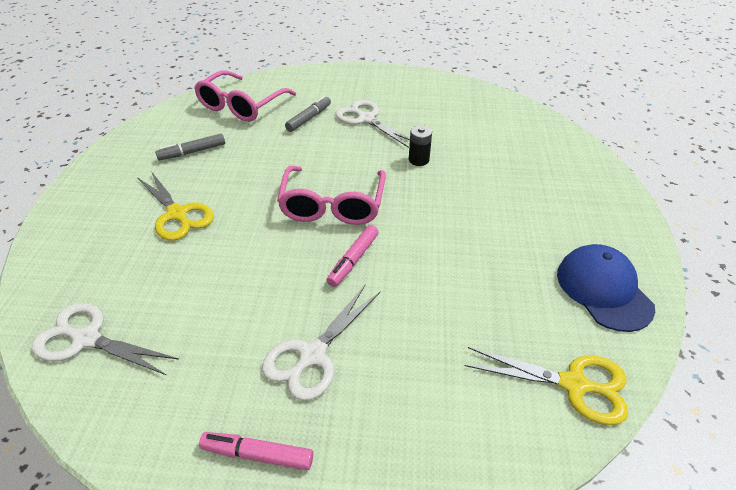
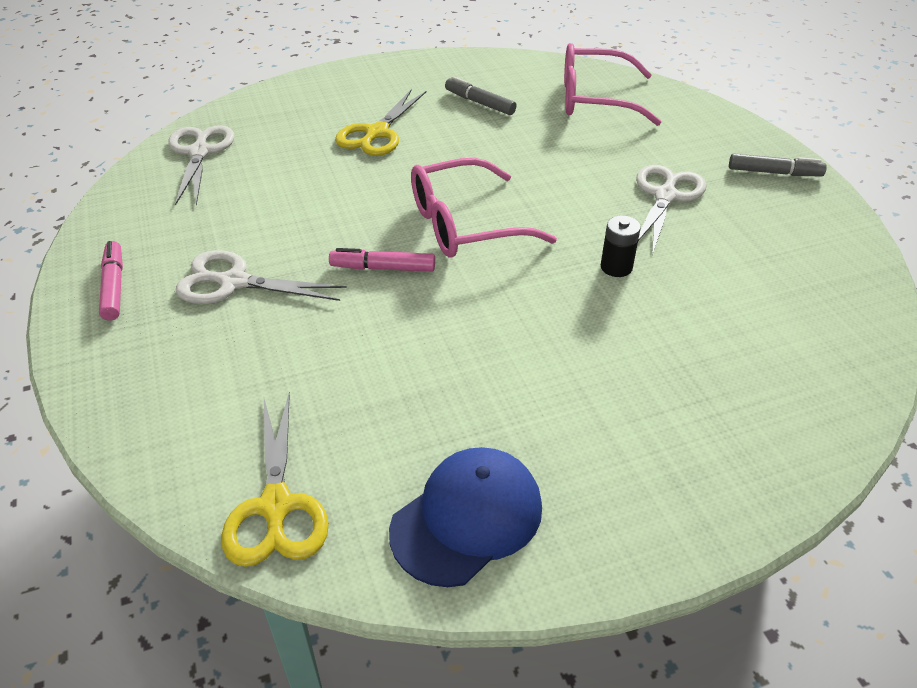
camera: 65 degrees right, 0 degrees up
grey marker [285,96,331,132] -> grey marker moved to [729,154,827,176]

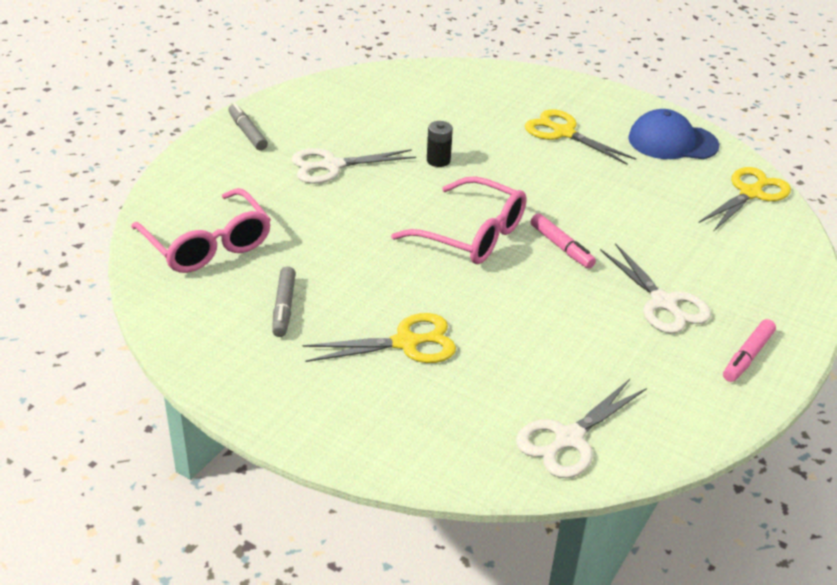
camera: 130 degrees left, 5 degrees down
none -> yellow scissors [525,109,636,165]

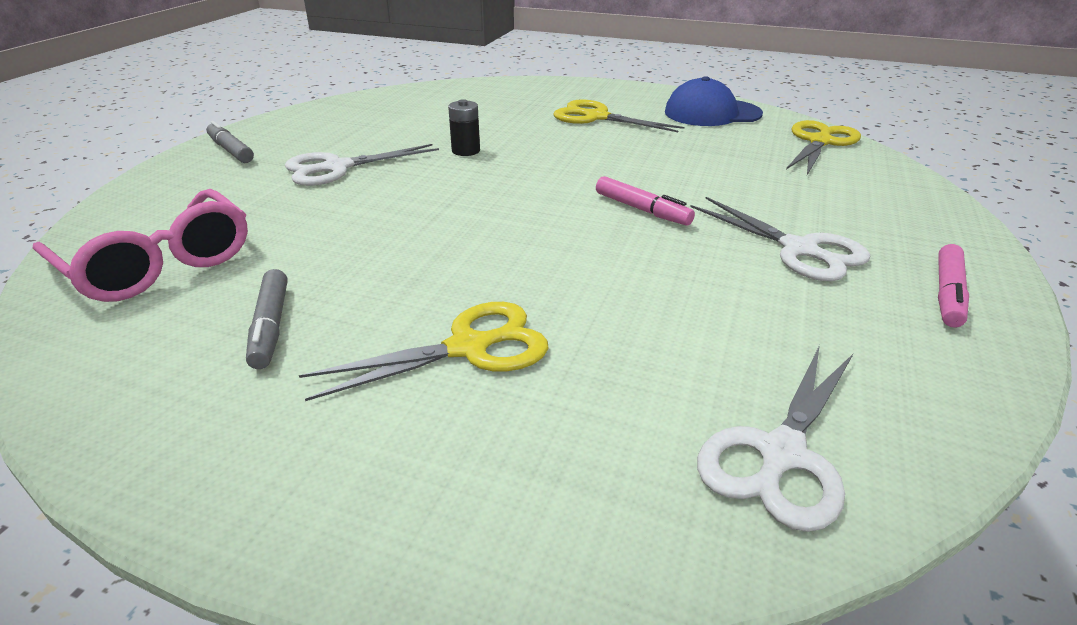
camera: 10 degrees left, 5 degrees down
pink glasses [391,176,527,264] -> none

